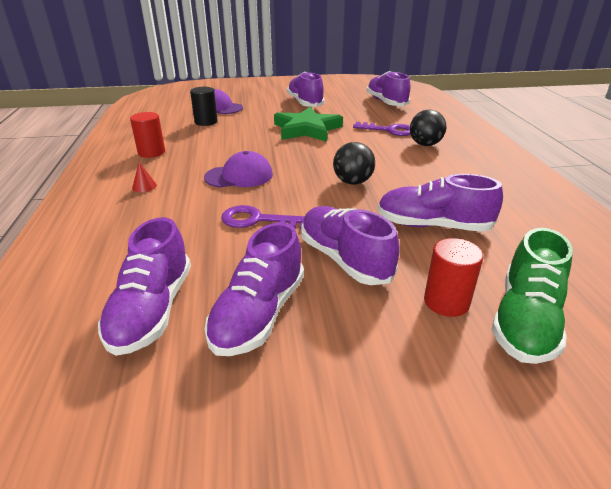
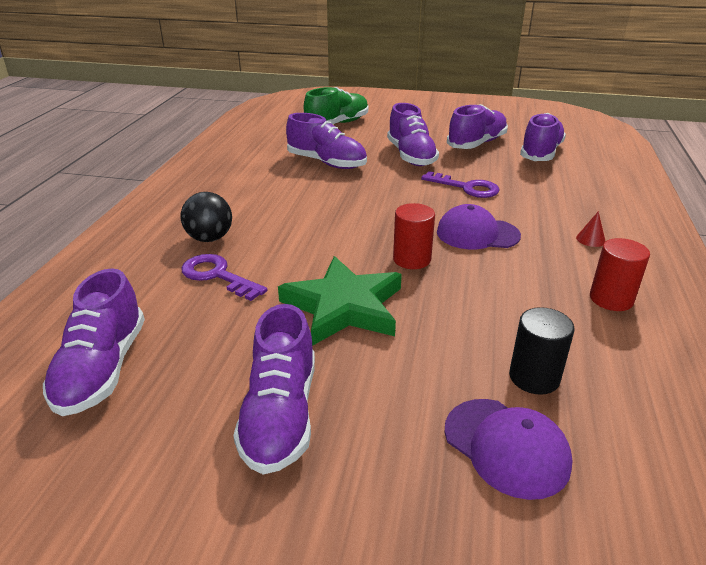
camera: 160 degrees left, 0 degrees up
black ball [333,142,375,185] -> none
red cylinder [424,238,483,317] -> red cylinder moved to [393,203,435,269]

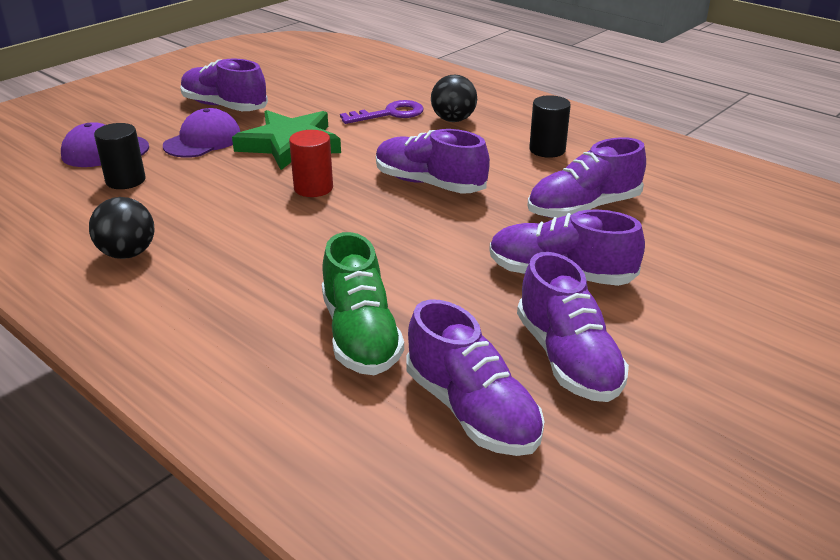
camera: 120 degrees right, 0 degrees up
purple shoe [43,269,145,416] -> purple shoe moved to [376,129,490,194]
green shoe [304,87,368,124] -> green shoe moved to [322,232,404,375]
purple key [421,171,500,198] -> none
purple cap [437,204,521,249] -> purple cap moved to [163,108,240,158]
red cone [576,211,606,247] -> none
red cylinder [590,238,650,311] -> black ball [89,197,155,259]
none -> black cylinder [529,95,571,158]

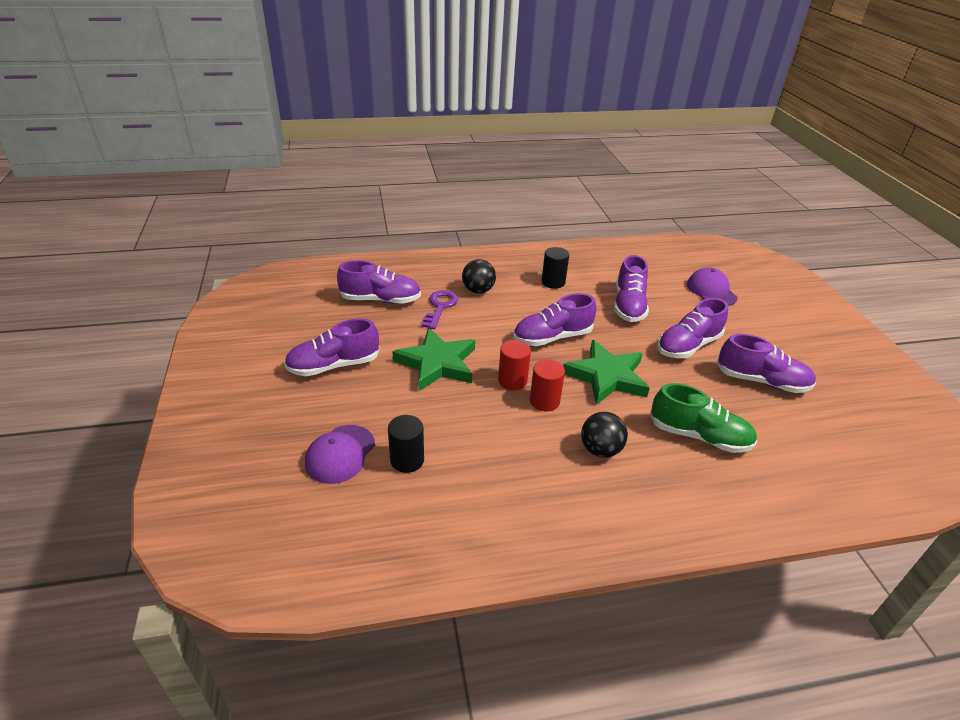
camera: 55 degrees left, 5 degrees up
black ball [89,197,155,259] -> black ball moved to [581,412,628,458]
purple cap [163,108,240,158] -> purple cap moved to [687,267,737,306]
purple shoe [406,300,545,456] -> purple shoe moved to [337,260,421,304]
none -> red cylinder [530,359,565,412]
none -> green star [563,340,650,405]

